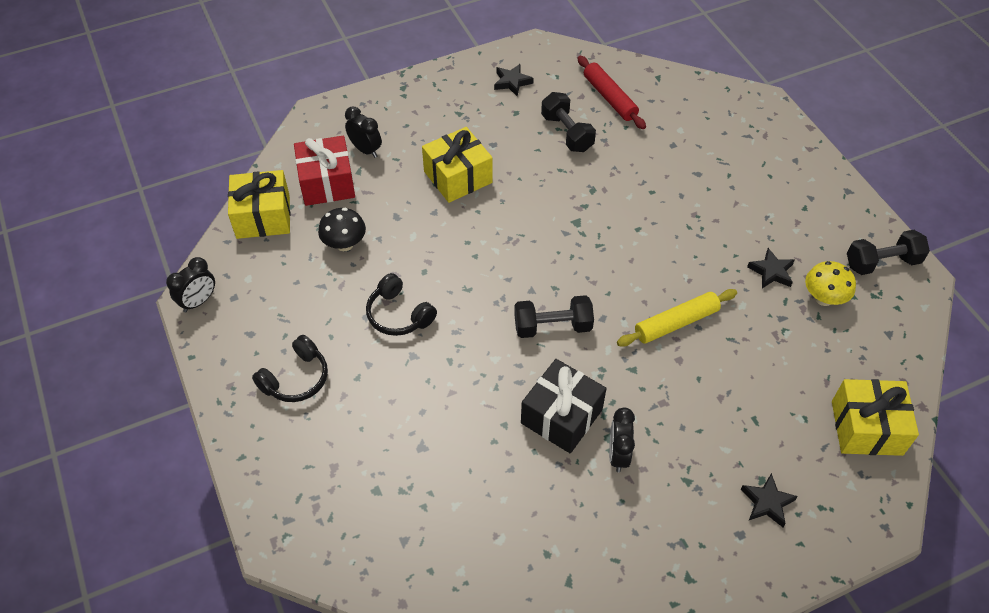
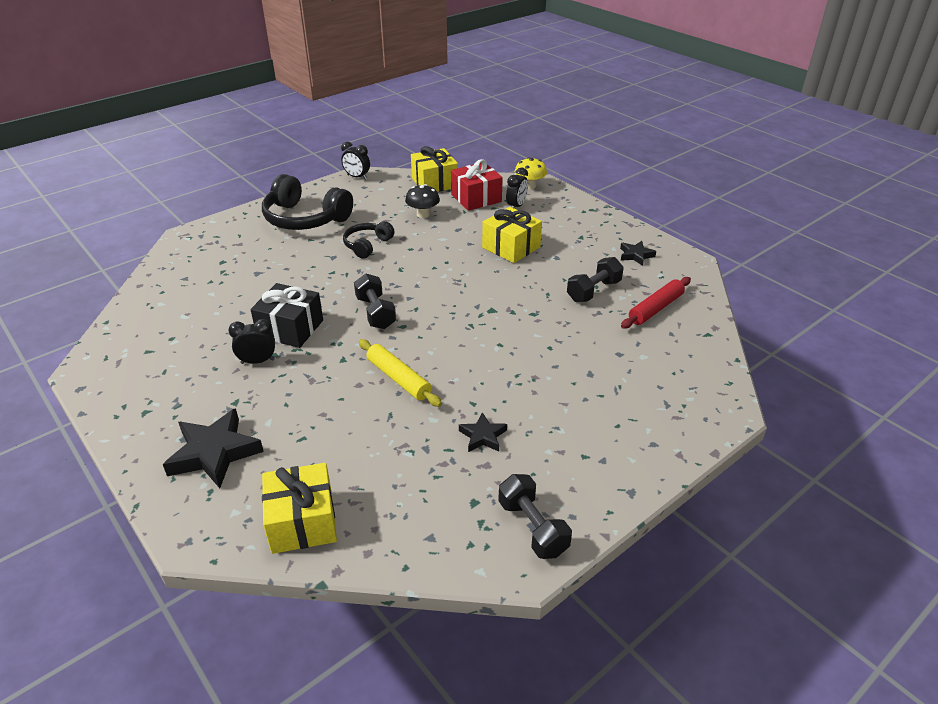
camera: 75 degrees right, 15 degrees down
black headphones [252,335,328,402] -> black headphones [262,174,353,230], size x1.80
black star [741,473,798,527] -> black star [163,408,264,488], size x1.86
yellow mushroom [805,261,856,306] -> yellow mushroom moved to [515,157,547,189]

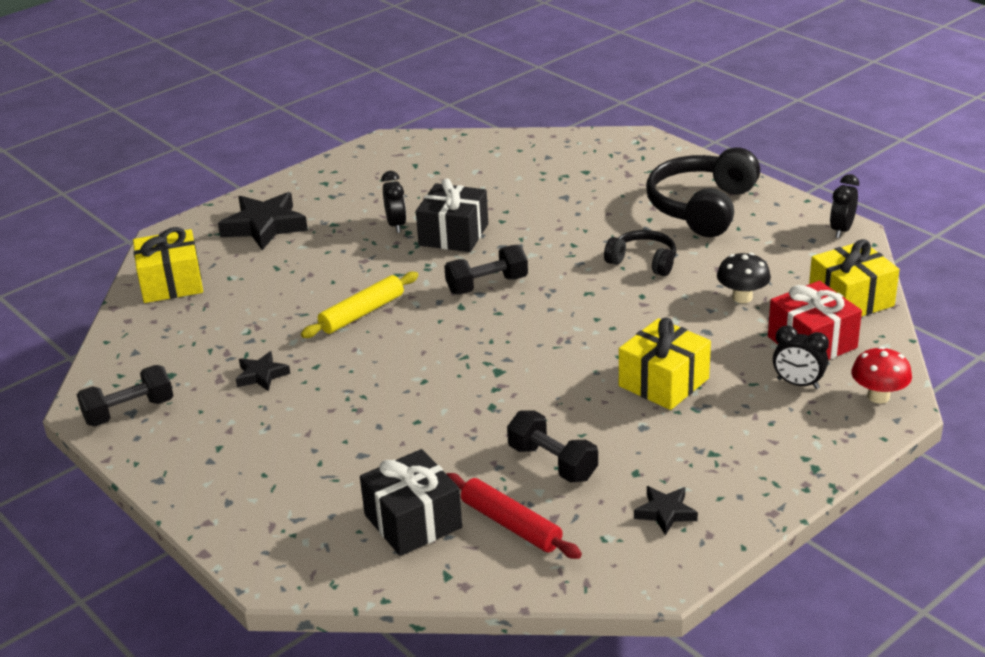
camera: 90 degrees right, 5 degrees down
yellow mushroom [515,157,547,189] -> red mushroom [851,346,912,404]
none -> black gift [360,449,462,556]

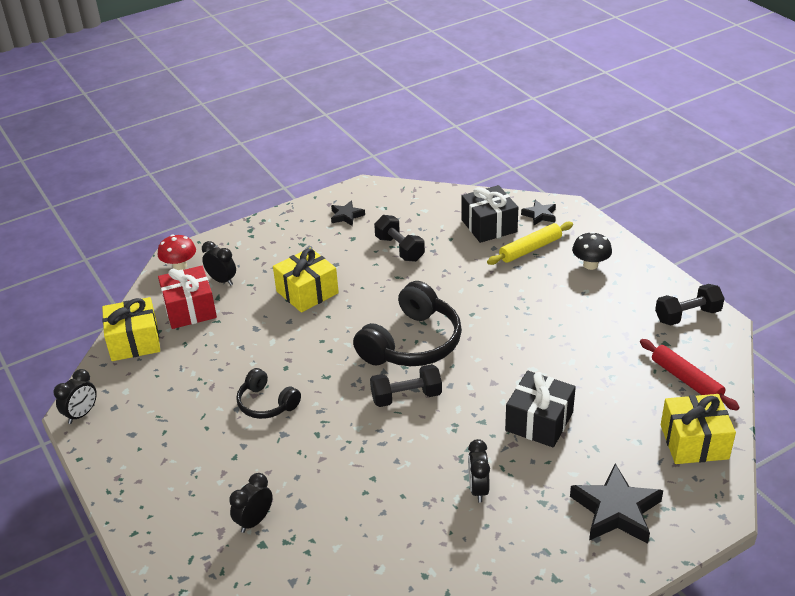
camera: 170 degrees left, 5 degrees up
black star [236,351,290,392] -> black star moved to [521,200,556,225]
yellow rolling pin [301,271,419,338] -> yellow rolling pin moved to [487,222,573,265]
black gift [416,178,488,252] -> black gift moved to [505,371,576,448]
red rolling pin [446,473,582,559] -> red rolling pin moved to [640,339,740,411]
black headphones [646,147,760,237] -> black headphones moved to [353,281,462,366]
black mushroom [717,253,771,303] -> black mushroom moved to [572,232,612,270]
none -> black clock [229,473,273,533]

